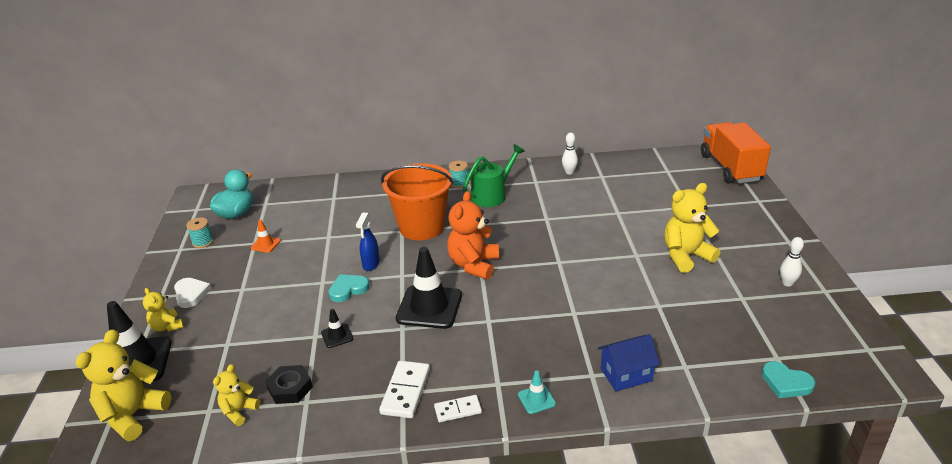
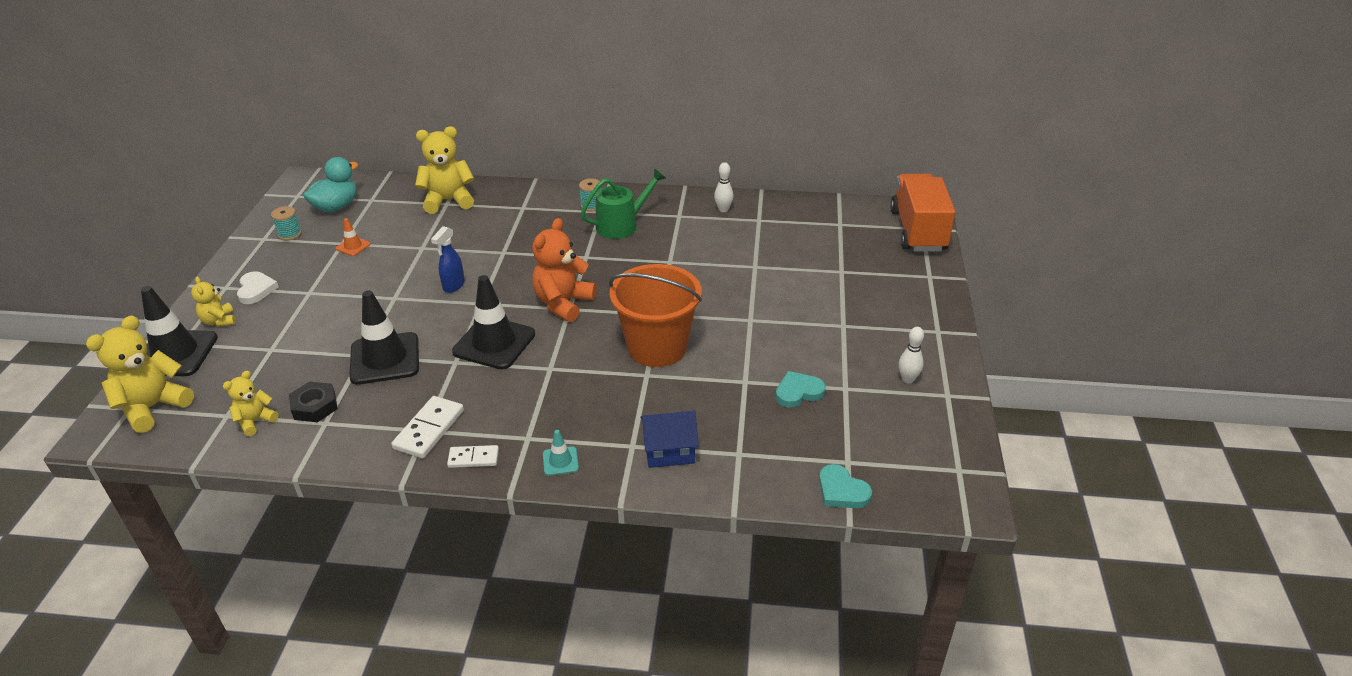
camera: 10 degrees right, 5 degrees up
black traffic cone [321,309,353,348] -> black traffic cone [349,290,419,385], size x2.18
turquoise heart [328,274,370,302] -> turquoise heart moved to [776,371,826,408]
orange bucket [381,163,453,240] -> orange bucket moved to [609,264,702,367]
yellow teddy bear [664,183,720,273] -> yellow teddy bear moved to [415,126,474,214]

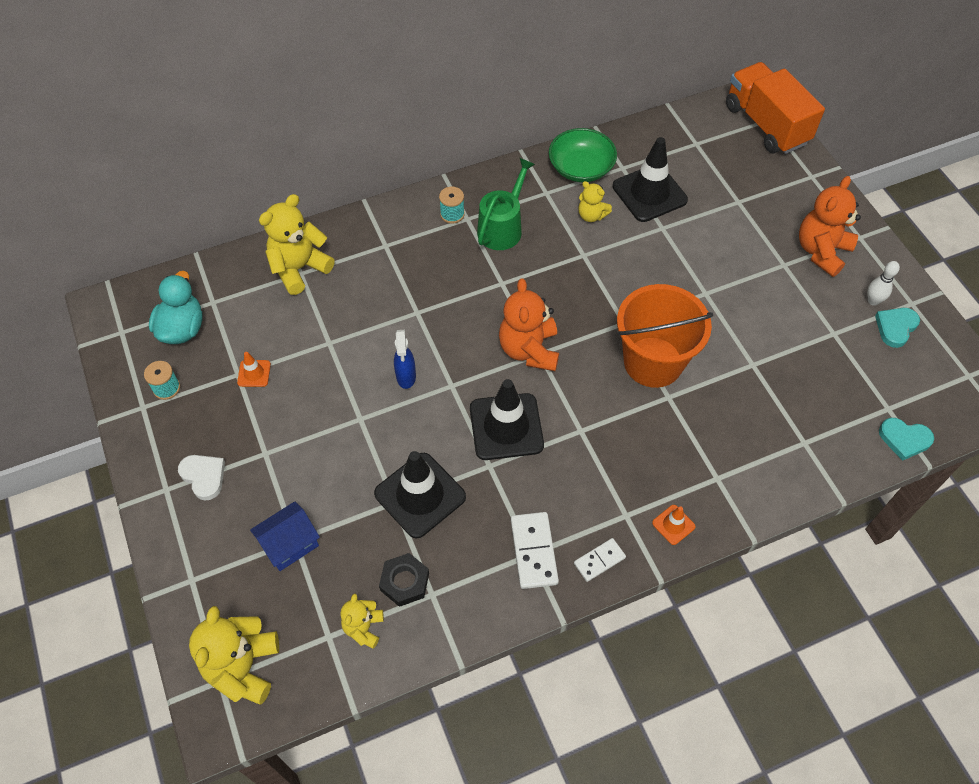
camera: 30 degrees left, 20 degrees up
black traffic cone [141,286,218,376] -> black traffic cone moved to [613,137,688,222]
yellow teddy bear [191,277,236,327] -> yellow teddy bear moved to [579,181,612,222]
turquoise traffic cone [543,430,579,476] -> orange traffic cone [652,505,696,545]
blue house [641,411,699,468] -> blue house moved to [250,501,320,571]
white bowling pin [714,162,733,212] -> green bowl [549,128,617,182]
turquoise heart [776,371,826,408] -> turquoise heart moved to [875,308,920,348]
none -> orange teddy bear [799,176,861,277]

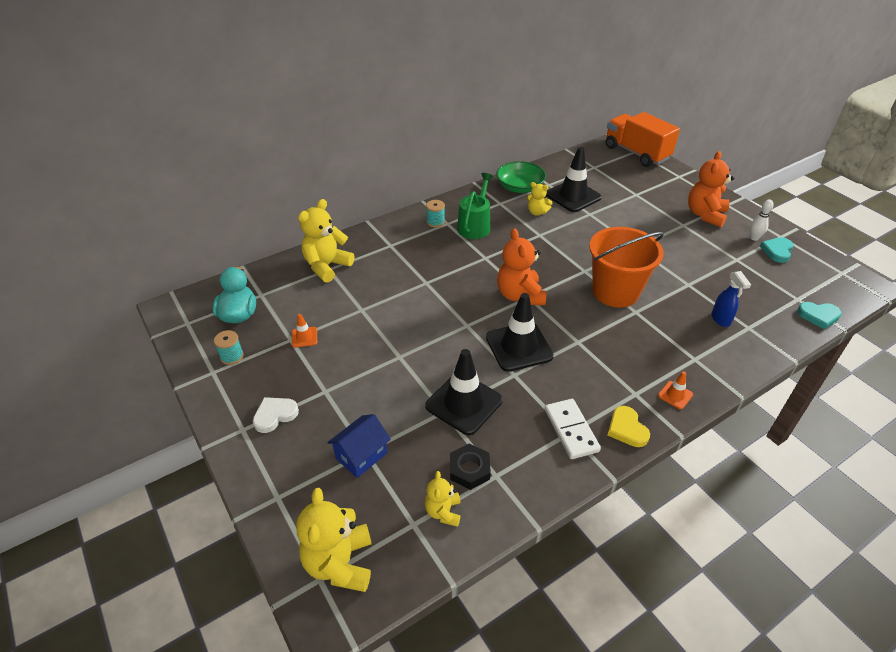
camera: 10 degrees left, 15 degrees down
white heart [178,455,225,501] -> white heart turned 75 degrees counterclockwise [253,397,299,433]
blue spray bottle [394,330,416,389] -> blue spray bottle moved to [711,271,751,327]
white domino [574,538,626,582] -> yellow heart [608,406,650,447]

